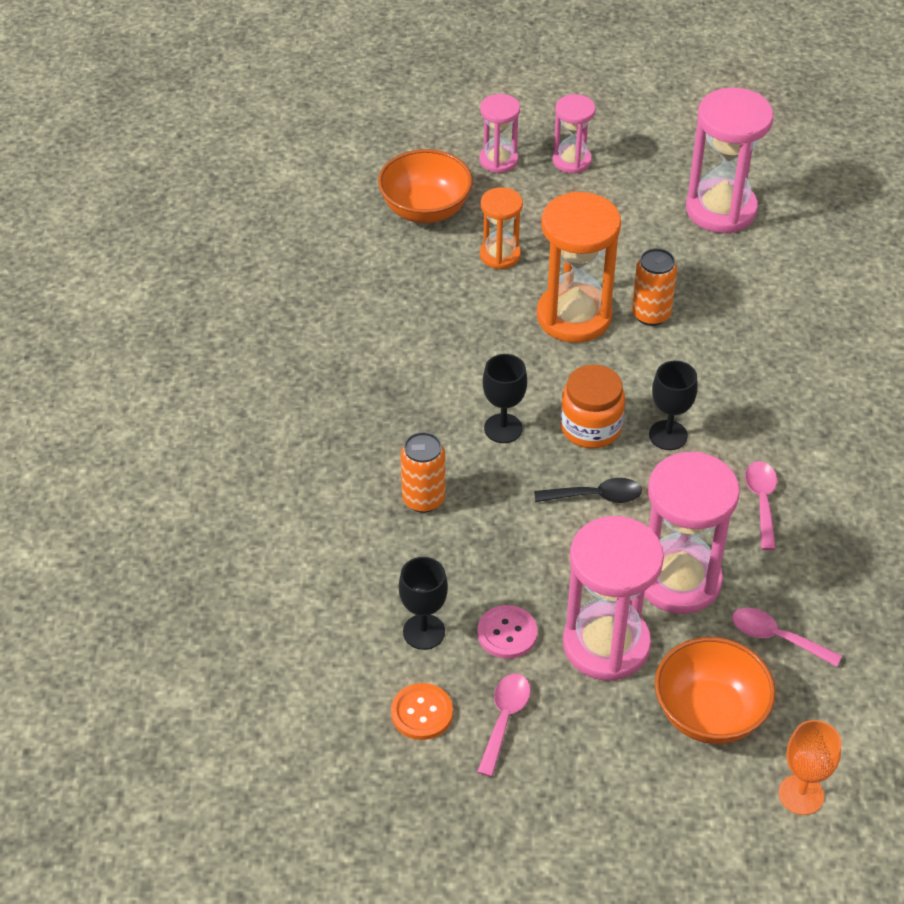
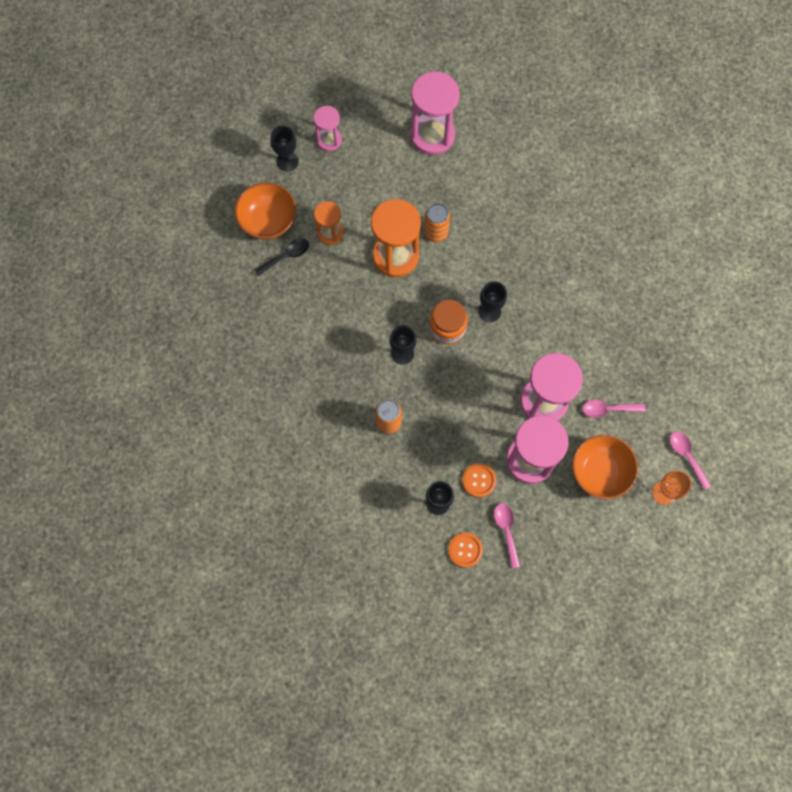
camera: 30 degrees left, 25 degrees up
pink button [477,605,537,659] -> orange button [462,463,496,497]
pink hourglass [480,94,520,173] -> black goblet [270,126,298,171]
black spoon [534,478,642,503] -> black spoon moved to [255,238,309,276]
pink spoon [745,461,777,550] -> pink spoon moved to [670,431,711,490]

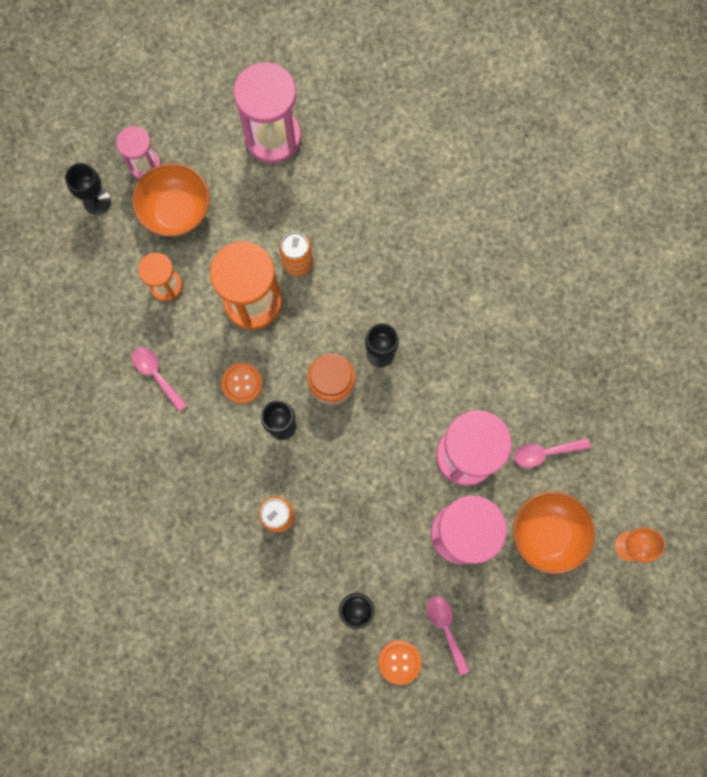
camera: 10 degrees left, 5 degrees up
orange bowl [235,182,296,240] -> orange bowl moved to [132,163,210,237]
black spoon [255,238,309,276] -> none
orange button [462,463,496,497] -> orange button moved to [221,363,263,404]
pink spoon [670,431,711,490] -> pink spoon moved to [132,347,187,412]

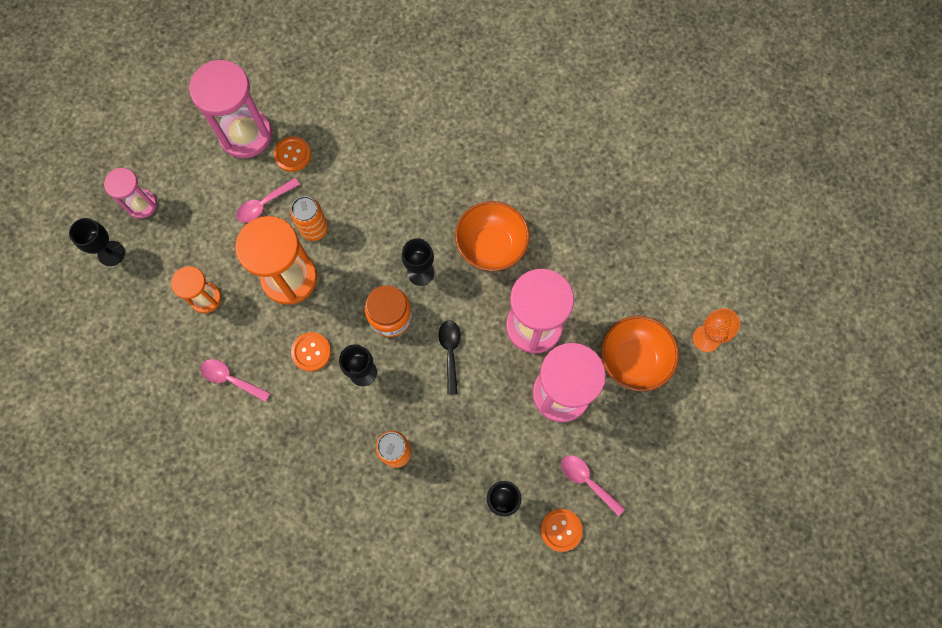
camera: 25 degrees left, 5 degrees down
orange bowl [132,163,210,237] -> orange bowl moved to [455,201,530,271]
pink spoon [514,438,591,468] -> pink spoon moved to [236,178,300,223]
none -> orange button [274,137,311,172]
none -> black spoon [438,320,461,395]

